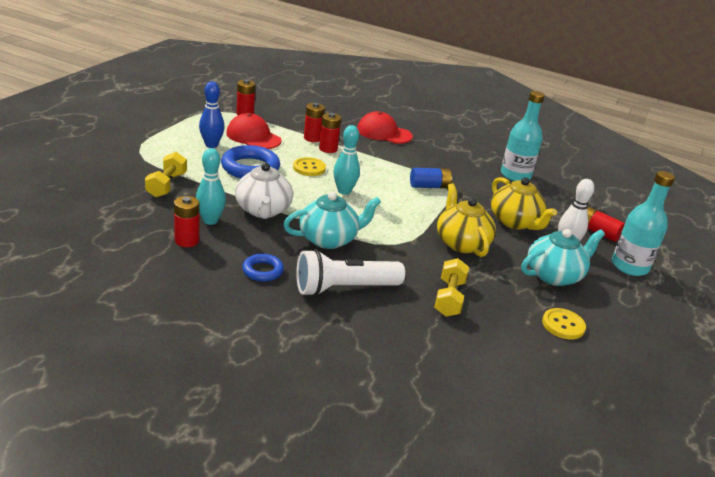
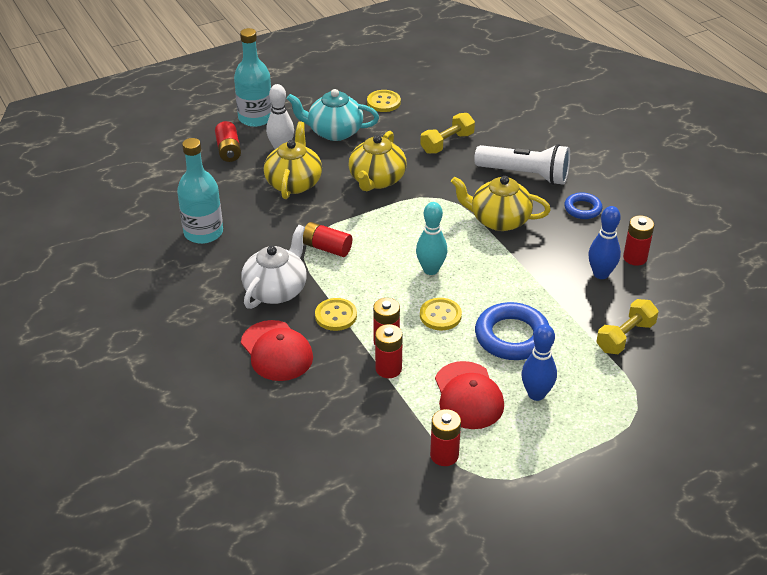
camera: 140 degrees left, 10 degrees up
turquoise bowling pin [196,148,226,225] -> blue bowling pin [588,206,621,279]
white teapot [235,163,293,219] -> white teapot moved to [241,225,307,309]
turquoise teapot [283,192,381,249] -> yellow teapot [451,176,551,231]
blue battery [410,168,452,188] -> red battery [303,222,352,257]
none -> yellow button [315,298,357,331]

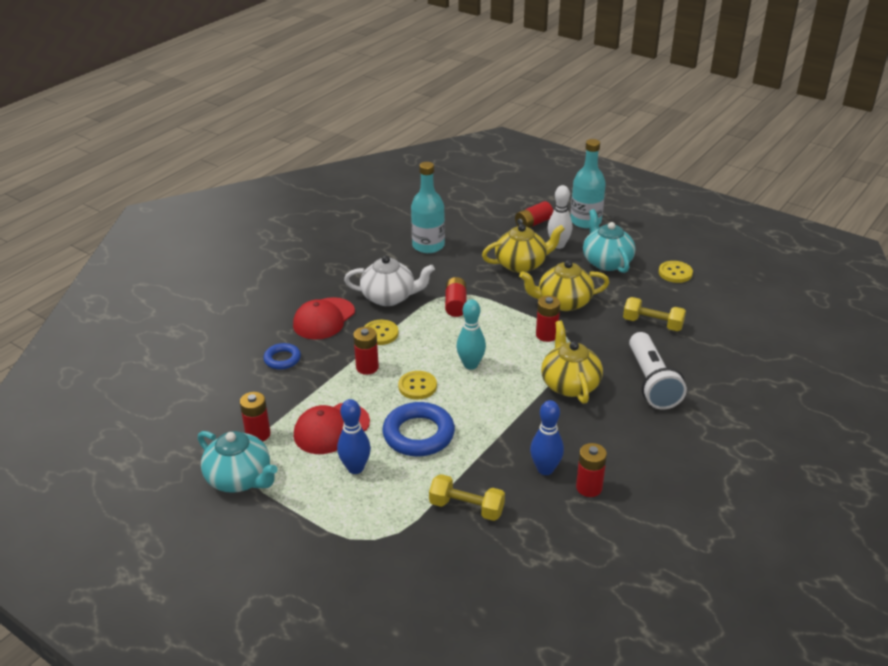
camera: 65 degrees right, 5 degrees down
red battery [375,324,403,378] -> red battery moved to [536,296,560,342]
blue ring [564,192,602,219] -> blue ring moved to [263,343,301,370]
none -> turquoise teapot [198,431,278,493]

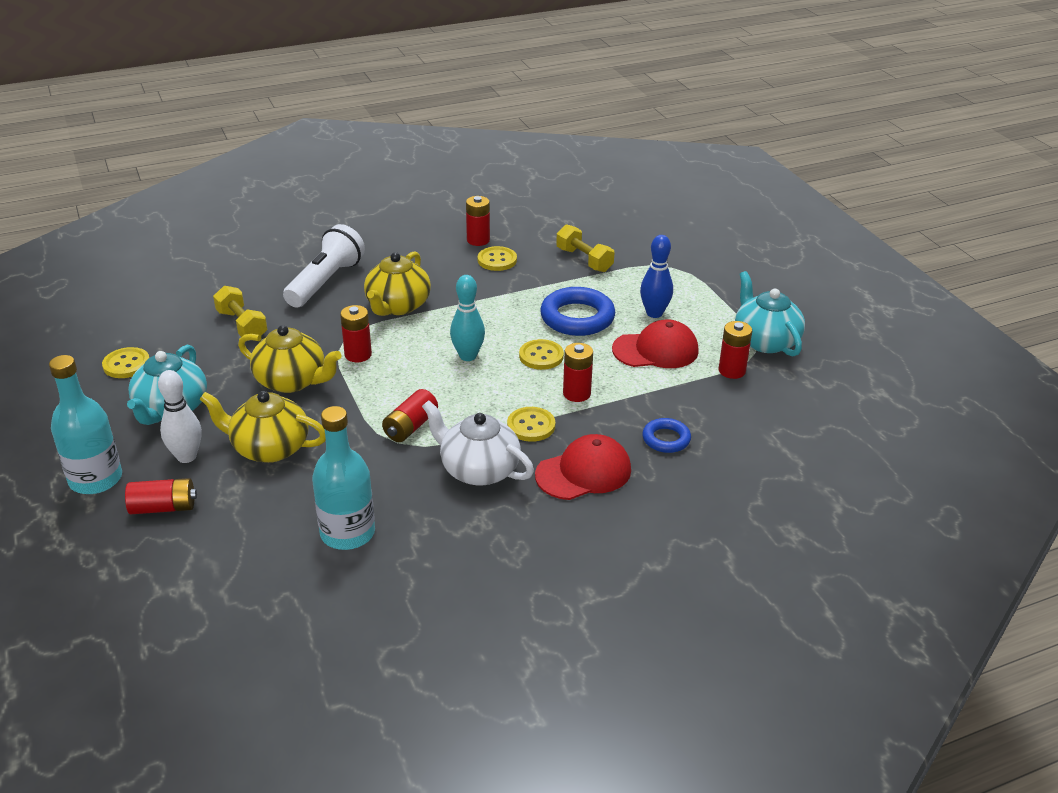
camera: 150 degrees left, 0 degrees up
blue bowling pin [530,400,564,475] -> yellow button [478,246,517,271]

